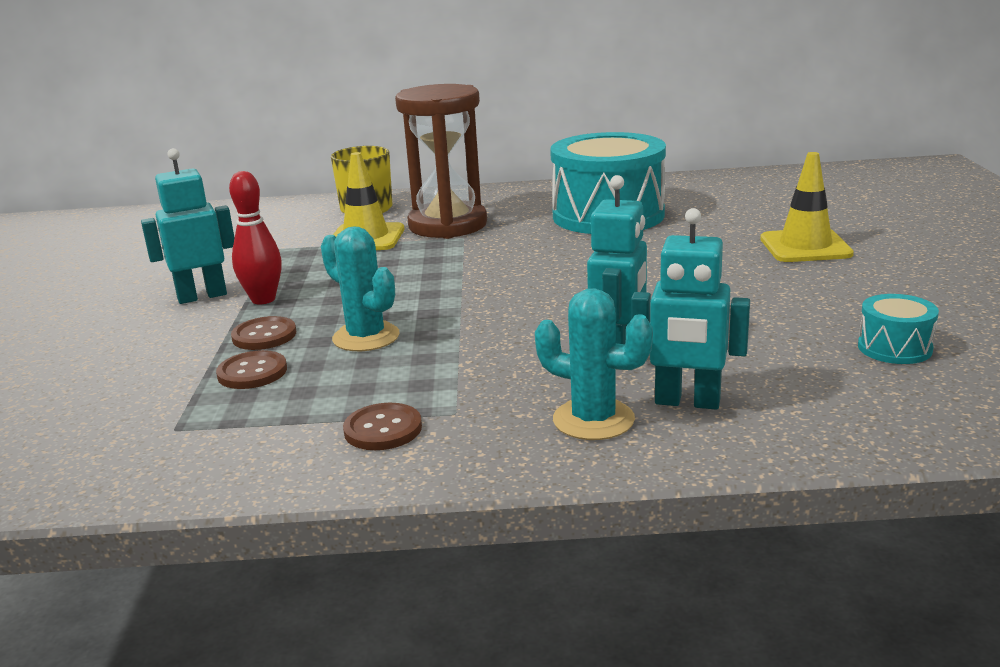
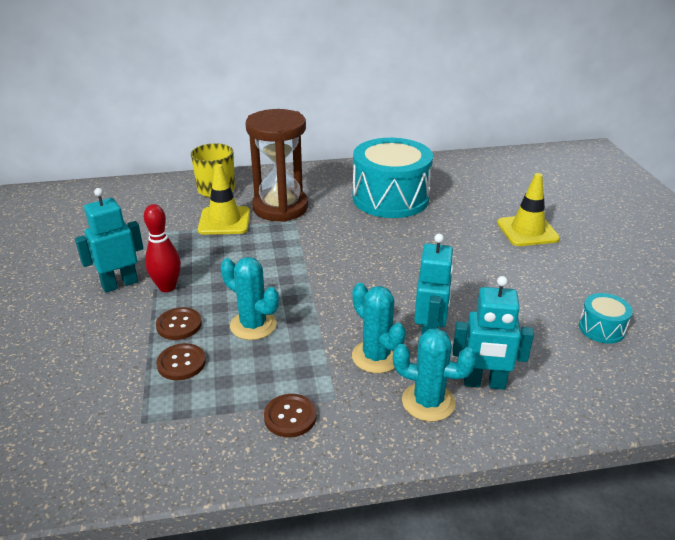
camera: 10 degrees left, 10 degrees up
none -> turquoise cactus [352,283,406,373]

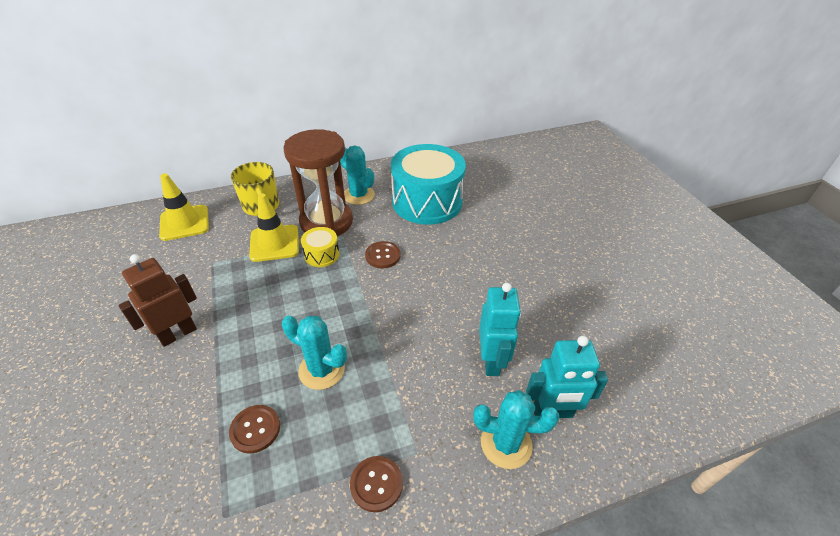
camera: 10 degrees left, 10 degrees up
turquoise robot [75,188,144,293] -> brown robot [119,254,197,347]
red bowling pin [144,204,181,292] -> none
brown button [156,307,202,340] -> brown button moved to [365,241,400,268]
turquoise cactus [352,283,406,373] -> turquoise cactus moved to [340,145,375,205]
yellow traffic cone [497,173,560,246] -> yellow traffic cone moved to [159,173,209,241]
turquoise drum [579,293,633,344] -> none
none -> yellow drum [301,227,339,267]

